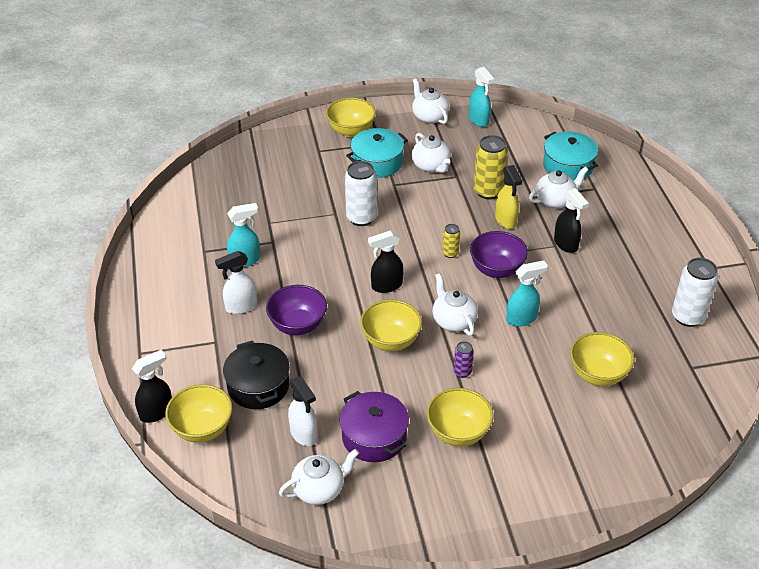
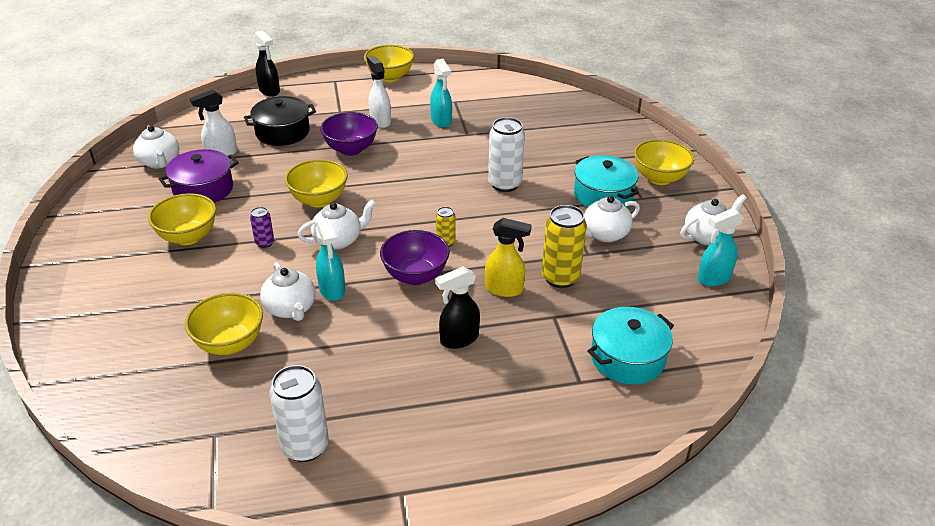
camera: 90 degrees right, 5 degrees down
yellow bowl [165,384,233,443] -> yellow bowl moved to [364,45,414,82]
black spray bottle [368,230,404,293] -> none
yellow spray bottle [495,165,522,229] -> yellow spray bottle turned 150 degrees counterclockwise [485,218,532,297]
white teapot [529,166,589,208] -> white teapot moved to [260,262,315,321]

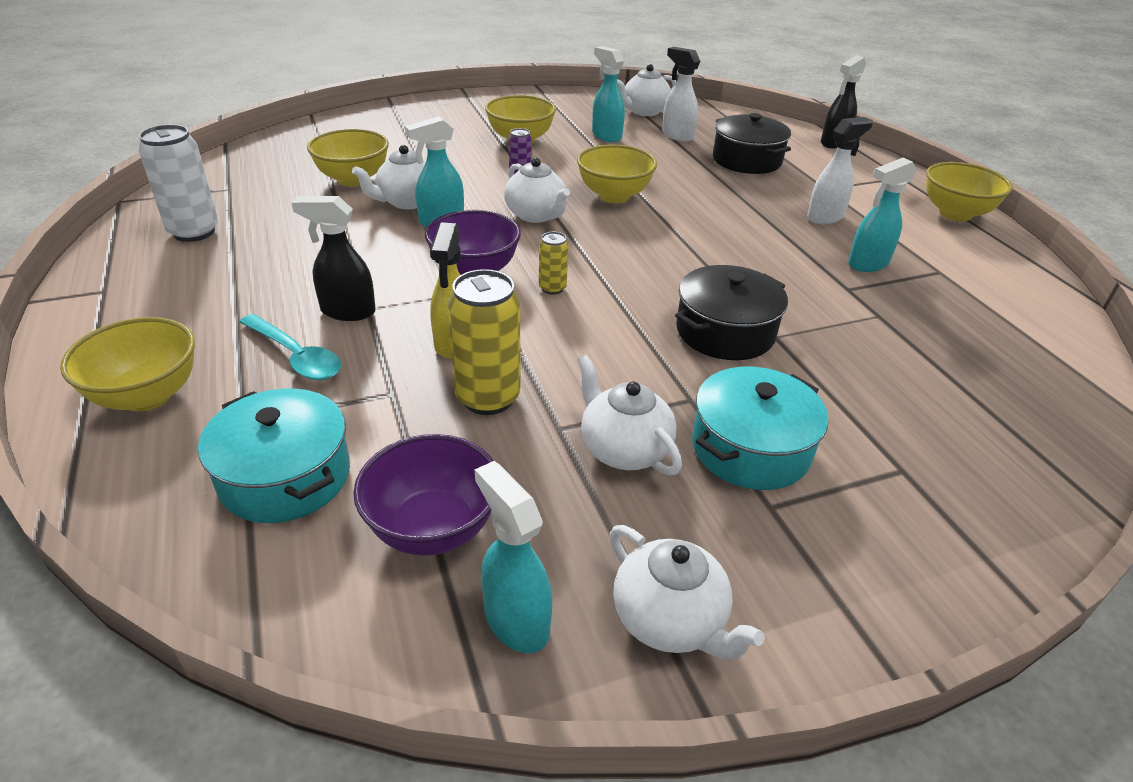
camera: 80 degrees right, 0 degrees up
purple pot [159,149,239,203] -> turquoise spray bottle [592,46,625,142]
purple bowl [320,112,378,156] -> purple bowl moved to [353,434,494,556]
black spray bottle [435,266,480,349] -> black spray bottle turned 45 degrees counterclockwise [291,196,376,321]
white can [488,117,525,192] -> black pot [675,265,788,360]
yellow bowl [634,139,694,185] -> yellow bowl moved to [60,317,195,411]
none -> turquoise spoon [239,314,341,380]

